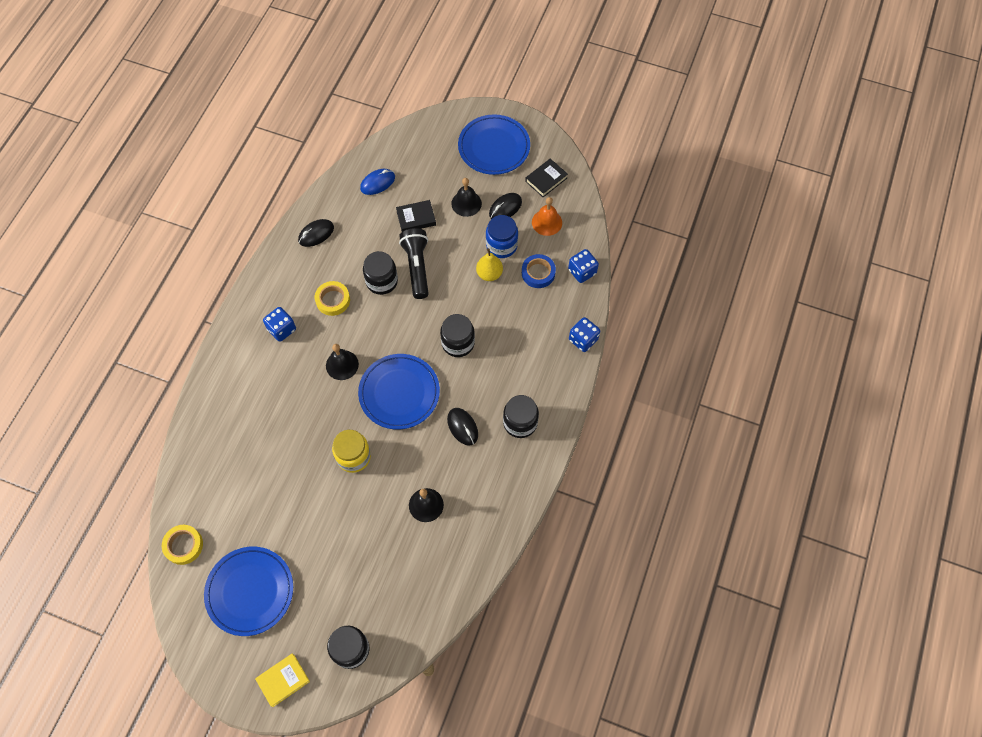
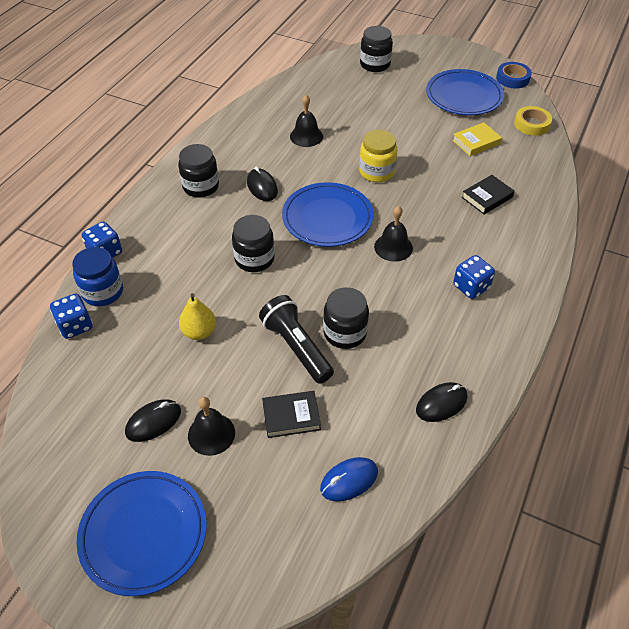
camera: 175 degrees left, 15 degrees down
yellow book [255,654,310,707] -> yellow book moved to [452,122,502,156]
yellow tape [315,281,350,316] -> none
black flashlight [399,228,429,299] -> black flashlight turned 150 degrees clockwise [259,295,334,384]
blue jar [486,215,518,258] -> blue jar moved to [72,247,123,306]
blue tape [522,254,556,288] -> blue tape moved to [496,62,532,88]
black book [525,158,568,197] -> black book moved to [462,175,515,214]
orange bell [532,197,562,236] -> none

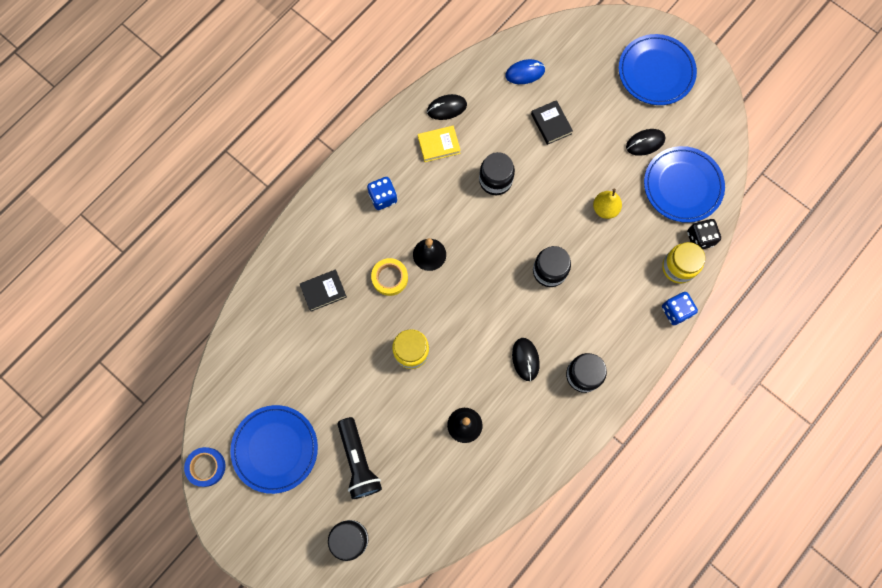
camera: 165 degrees left, 25 degrees up
blue dice [50,294,93,339] -> black dice [687,219,721,249]
blue jar [72,247,123,306] -> yellow jar [662,242,705,284]
black bell [188,397,235,456] -> none
black flashlight [259,295,334,384] -> black flashlight moved to [337,417,382,499]
black book [262,391,321,438] -> black book turned 60 degrees clockwise [531,100,573,145]
blue plate [282,182,373,247] -> blue plate moved to [644,146,725,223]
yellow book [452,122,502,156] -> yellow book moved to [418,126,461,162]
yellow tape [514,106,552,136] -> yellow tape moved to [371,258,408,296]

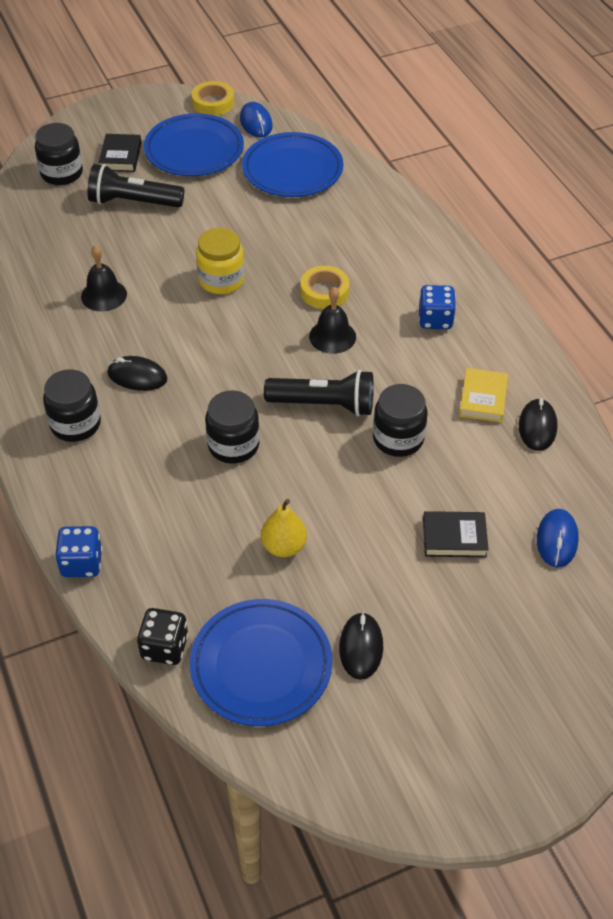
camera: 115 degrees right, 25 degrees down
blue tape [184,447,226,487] -> yellow tape [192,81,234,116]
black book [300,270,347,312] -> black book moved to [99,134,141,172]
blue plate [619,34,697,105] -> blue plate moved to [242,132,343,197]
yellow jar [662,242,705,284] -> none
none -> blue mouse [240,102,273,138]
none -> black flashlight [264,370,374,416]

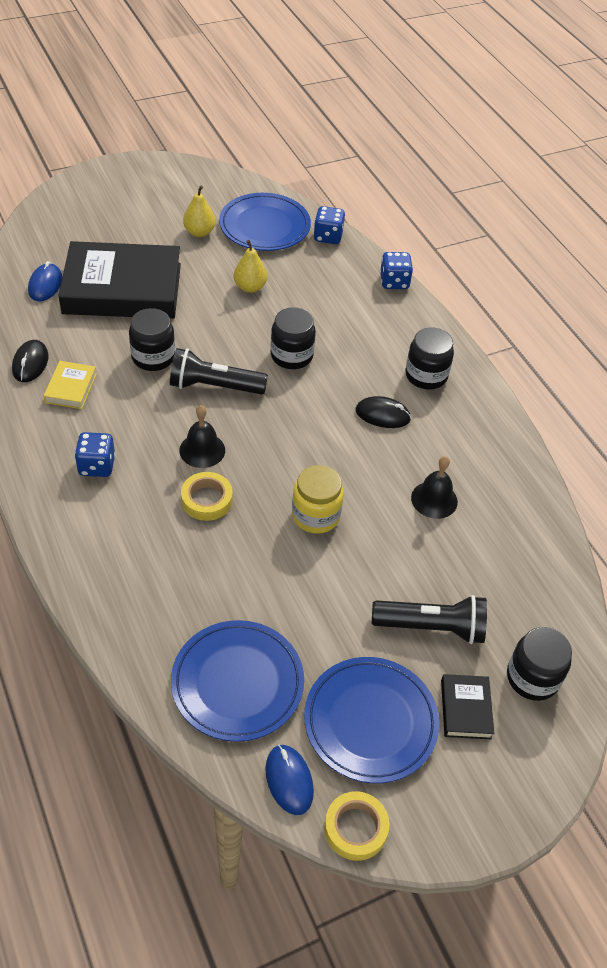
camera: 175 degrees right, 0 degrees up
black dice [137,608,188,665] -> blue dice [313,206,345,244]
black mouse [339,612,383,680] -> yellow pear [183,185,216,237]
black book [423,511,489,557] -> black book [58,241,181,319], size x2.40

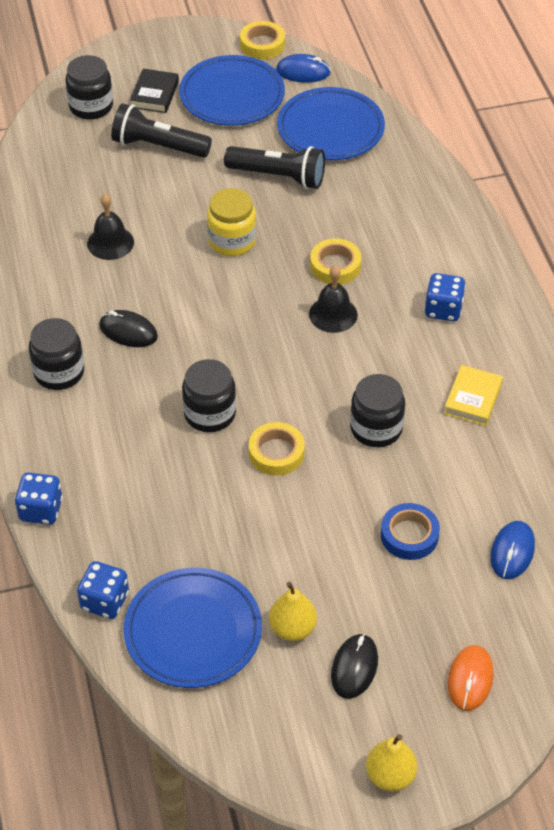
camera: 165 degrees left, 0 degrees up
black mouse [12,340,49,382] -> black mouse moved to [331,634,378,699]
black book [58,241,181,319] -> blue tape [381,503,440,560]
black flashlight [170,348,268,395] -> black flashlight moved to [224,146,325,189]
yellow pear [233,240,267,293] -> yellow pear moved to [366,734,417,791]
blue mouse [265,745,314,815] -> blue mouse turned 75 degrees counterclockwise [276,54,331,83]
none -> yellow tape [249,422,305,476]
none -> orange mouse [448,645,494,711]

